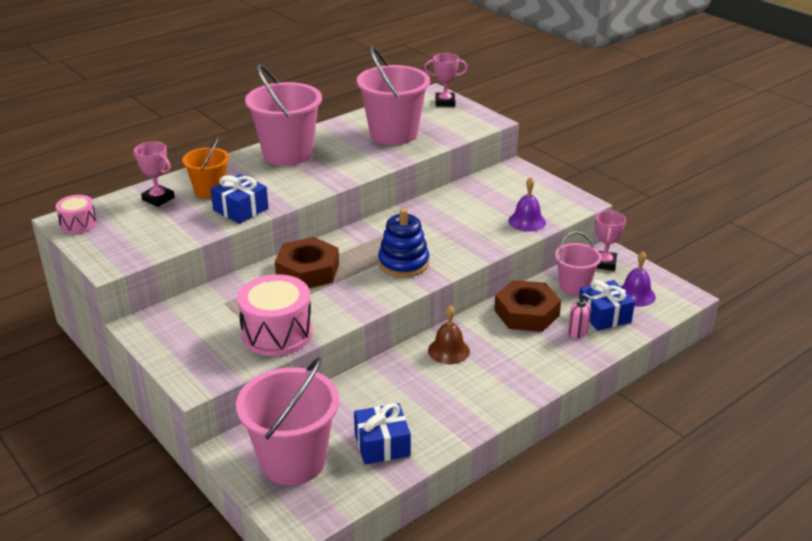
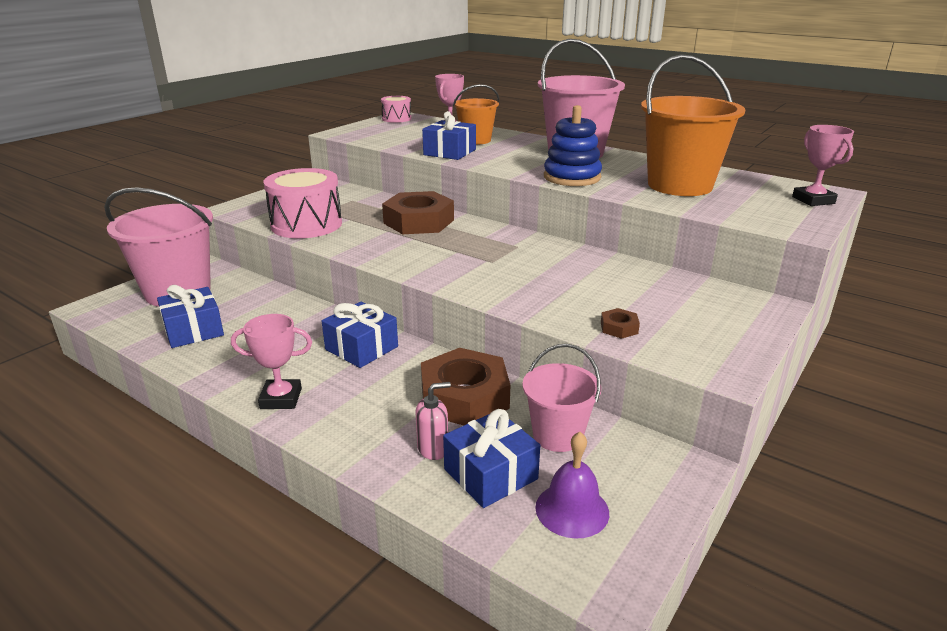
camera: 75 degrees right, 5 degrees down
pink bucket [357,46,430,145] -> orange bucket [641,54,745,196]
blue stacking toy [378,208,429,277] -> blue stacking toy moved to [544,105,602,186]
brown bell [428,305,470,364] -> blue gift [322,302,398,368]
purple bell [508,177,546,232] -> brown nut [601,308,640,339]
pink soap dispenser [568,293,594,338] -> pink soap dispenser turned 135 degrees counterclockwise [415,382,451,460]
pink trophy [596,211,626,271] -> pink trophy moved to [231,314,312,409]

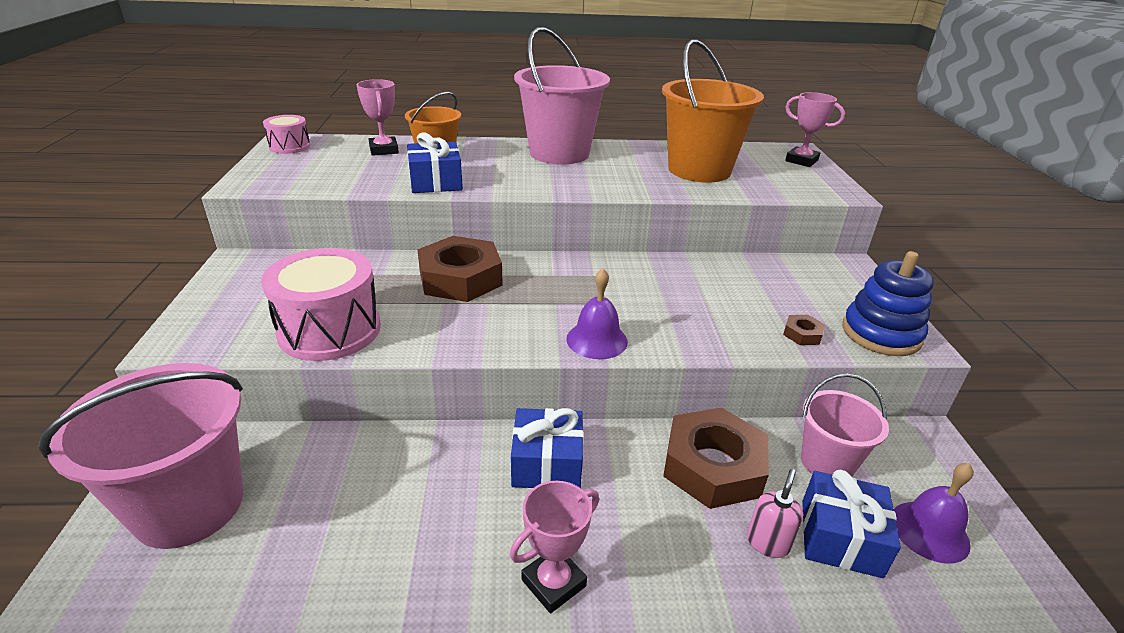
camera: 40 degrees left, 5 degrees up
blue gift [157,285,224,348] -> none
blue stacking toy [544,105,602,186] -> blue stacking toy moved to [842,251,934,356]
none -> purple bell [566,268,628,359]

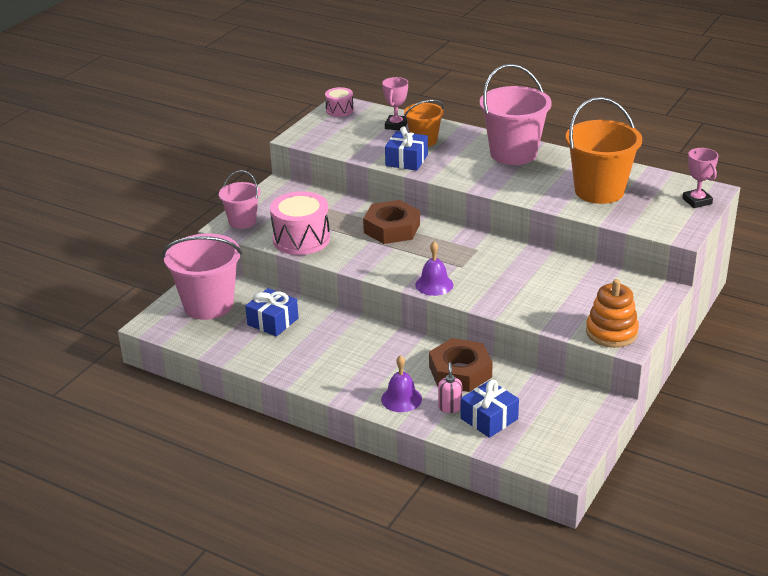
camera: 35 degrees right, 0 degrees up
pink trophy [510,481,599,613] -> none
blue gift [511,408,584,488] -> blue gift moved to [245,288,298,337]
pink soap dispenser [747,469,803,558] -> pink soap dispenser turned 60 degrees counterclockwise [438,362,462,413]
brown nut [783,315,825,345] -> none
pink bucket [801,373,889,476] -> pink bucket moved to [219,170,260,229]
blue stacking toy [842,251,934,356] -> orange stacking toy [586,279,639,348]
purple bell [894,463,974,564] -> purple bell moved to [381,355,422,412]

